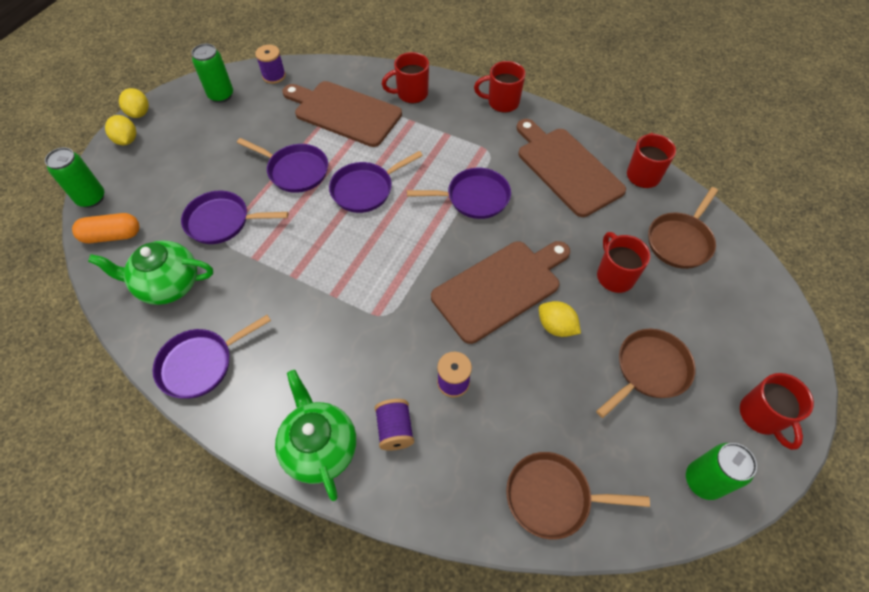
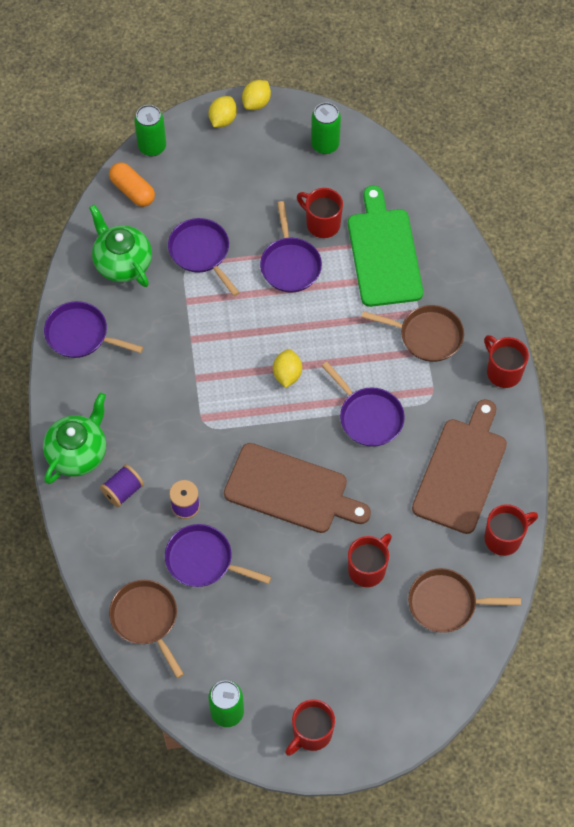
camera: 55 degrees right, 5 degrees up
purple spool [255,45,286,84] -> none
brown cutting board [282,81,402,147] -> green cutting board [348,186,423,307]
purple pan [329,151,423,213] -> purple pan moved to [165,524,271,587]
red mug [382,52,429,103] -> red mug moved to [297,188,343,238]
yellow lemon [539,301,581,337] -> yellow lemon moved to [273,349,302,388]
brown pan [596,329,696,418] -> brown pan moved to [362,305,464,362]

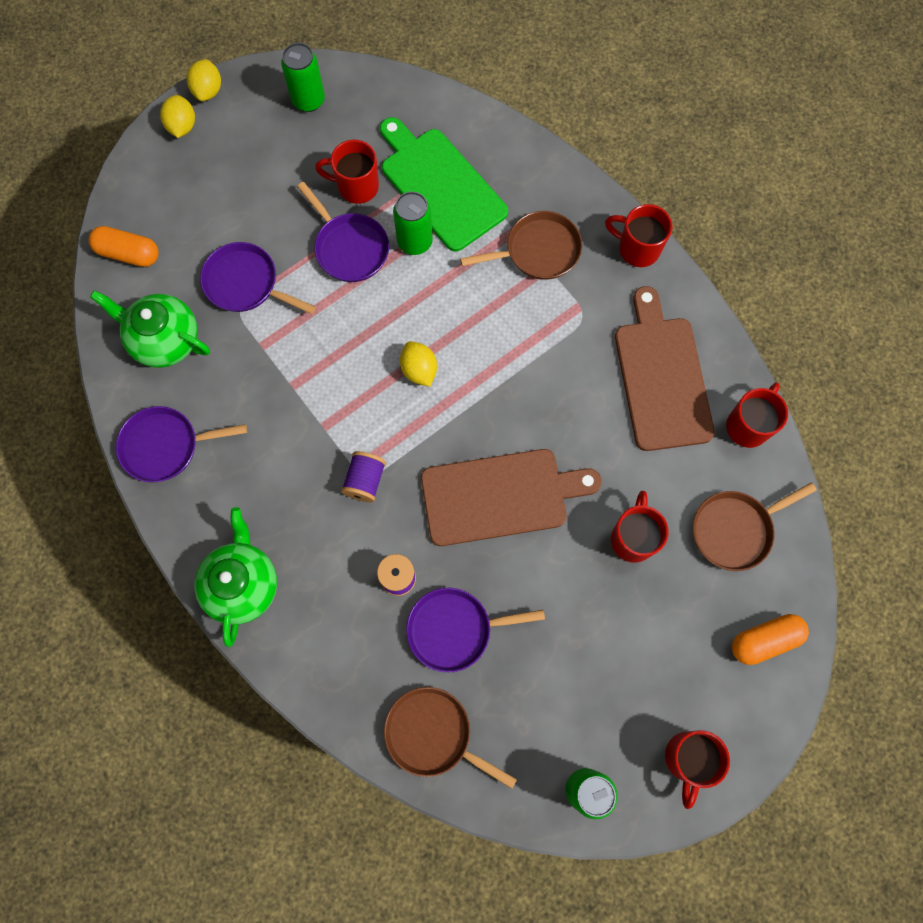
camera: 30 degrees left, 10 degrees up
purple spool [100,464,144,507] -> purple spool moved to [341,451,386,502]
green can [134,105,166,156] -> green can moved to [393,191,433,255]
purple pan [322,362,405,447] -> none
none -> orange capsule [732,614,809,665]

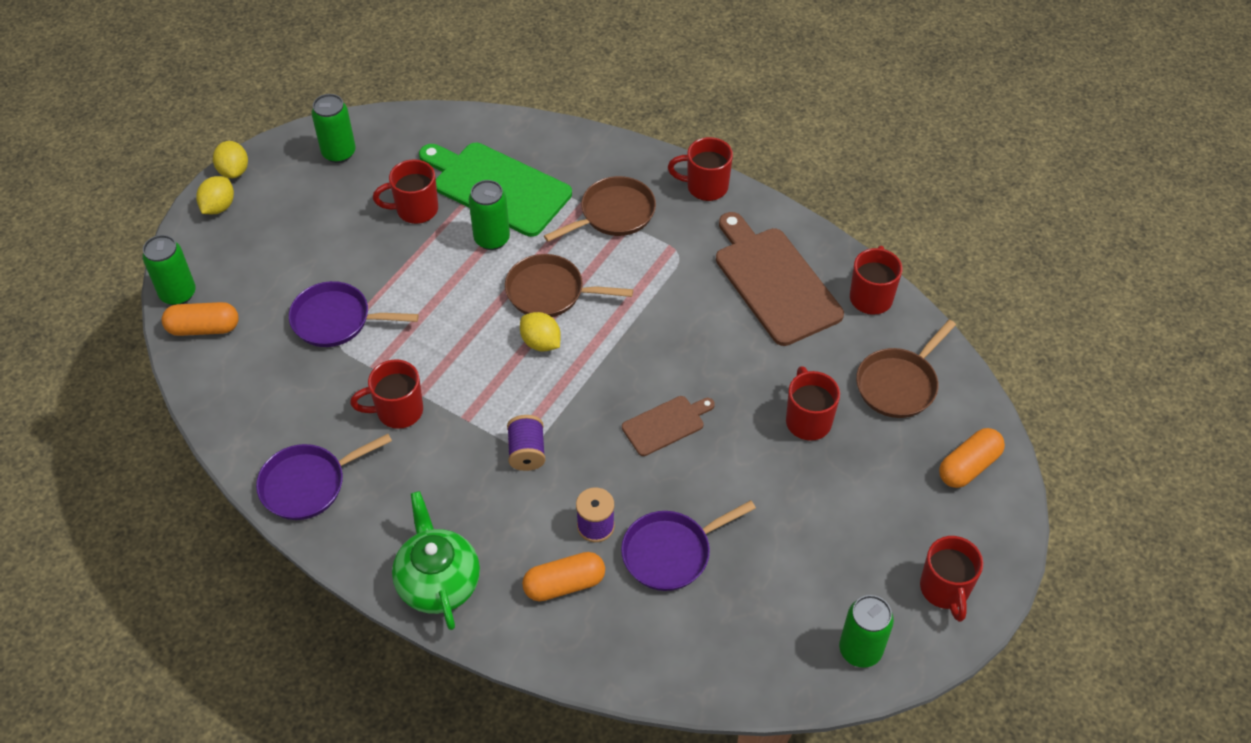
camera: 20 degrees left, 20 degrees down
green teapot [90,290,210,368] -> none
yellow lemon [160,95,195,138] -> yellow lemon turned 45 degrees clockwise [196,176,234,214]
purple pan [297,182,389,282] -> none
brown pan [384,687,517,789] -> brown pan moved to [505,254,633,317]
brown cutting board [421,449,602,546] -> brown cutting board [622,396,715,456], size x0.52
none -> green can [143,235,196,305]
none -> red mug [350,359,423,429]
none -> orange capsule [522,552,605,601]

